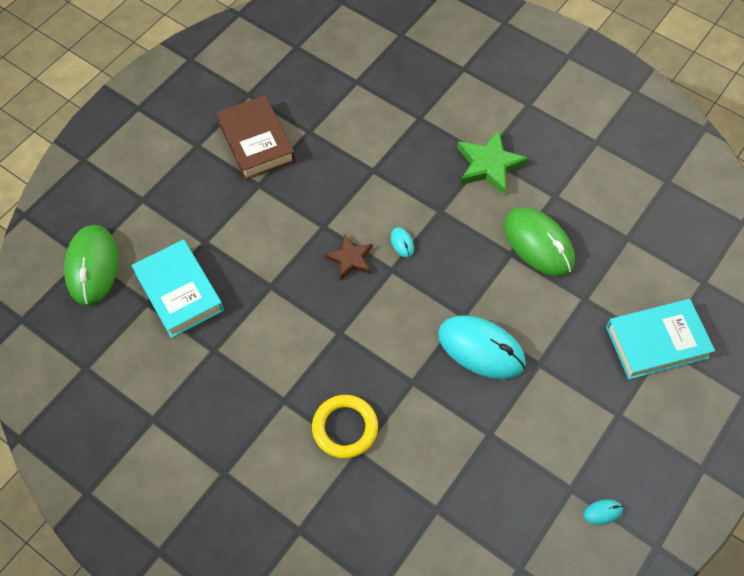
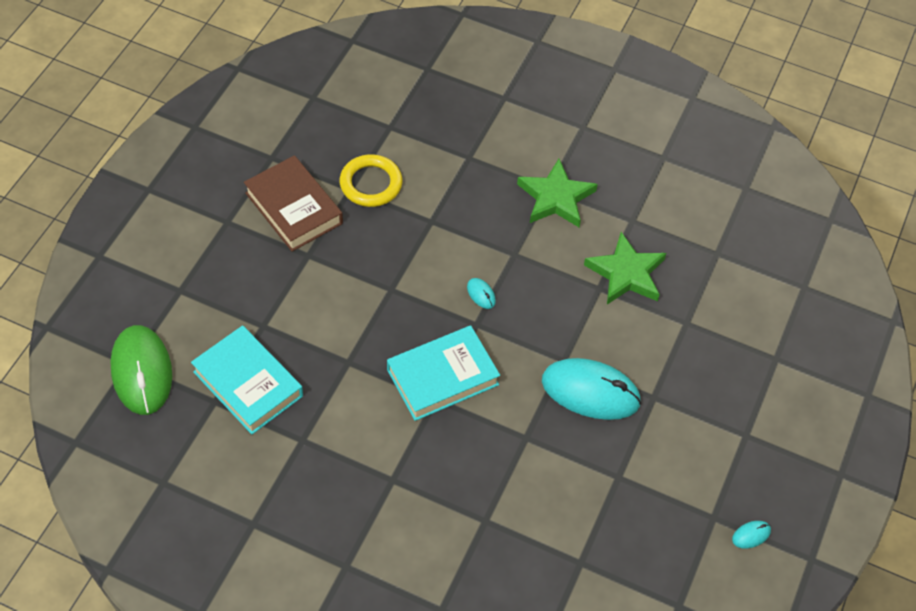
camera: 15 degrees left, 5 degrees down
yellow ring [312,395,378,458] -> yellow ring moved to [340,154,403,207]
brown star [324,234,373,280] -> none
green mouse [504,207,575,276] -> green star [584,232,666,304]
turquoise book [606,299,715,380] -> turquoise book moved to [387,325,500,421]

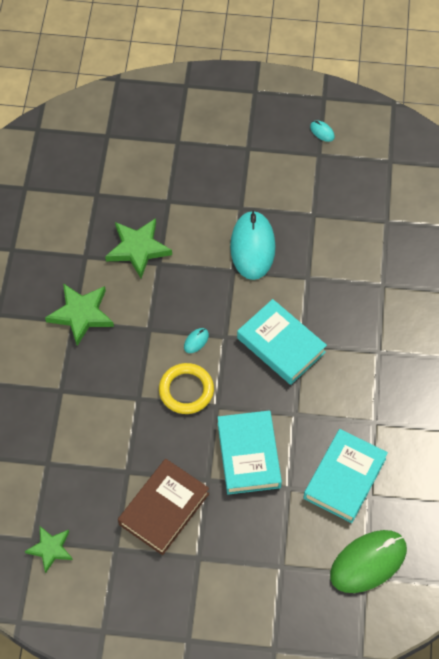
camera: 105 degrees left, 5 degrees up
yellow ring [340,154,403,207] -> yellow ring moved to [159,363,214,414]
none -> green star [25,526,73,573]
none -> turquoise book [217,410,282,495]

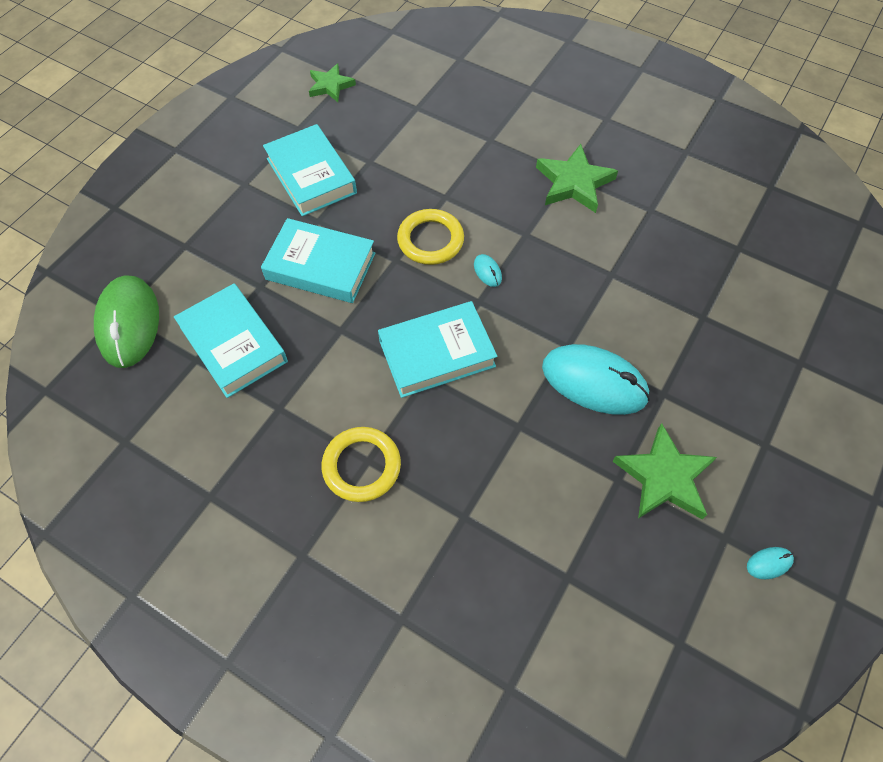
camera: 115 degrees right, 0 degrees up
green star [105,218,172,278] -> green star moved to [612,423,717,519]
brown book [118,459,209,555] -> turquoise book [263,124,357,216]
none -> yellow ring [322,427,401,502]

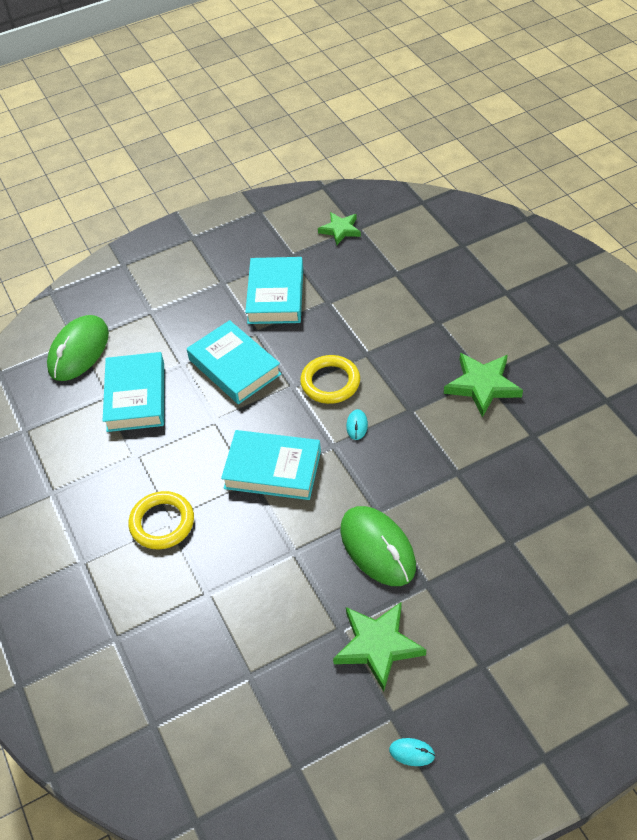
camera: 35 degrees right, 10 degrees down
turquoise mouse [542,344,650,415] -> green mouse [340,506,416,586]

